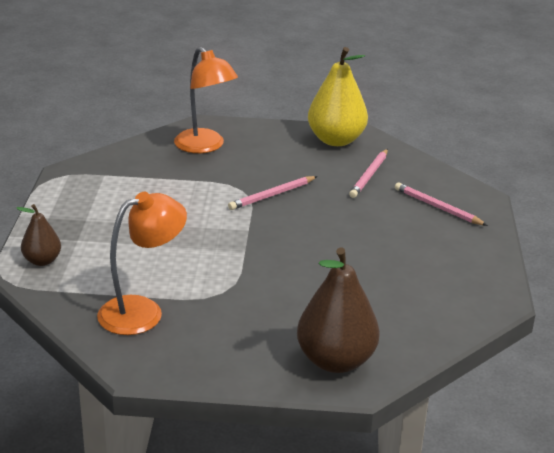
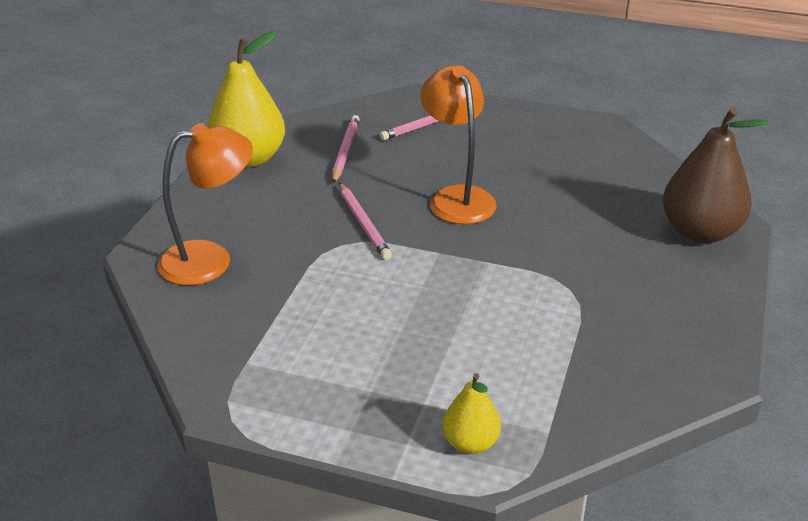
camera: 75 degrees left, 5 degrees up
brown pear [16,204,61,266] -> yellow pear [442,373,501,454]
orange lamp [97,192,187,335] -> orange lamp moved to [420,65,496,224]
pink pencil [349,149,388,198] -> pink pencil turned 120 degrees counterclockwise [332,115,360,183]

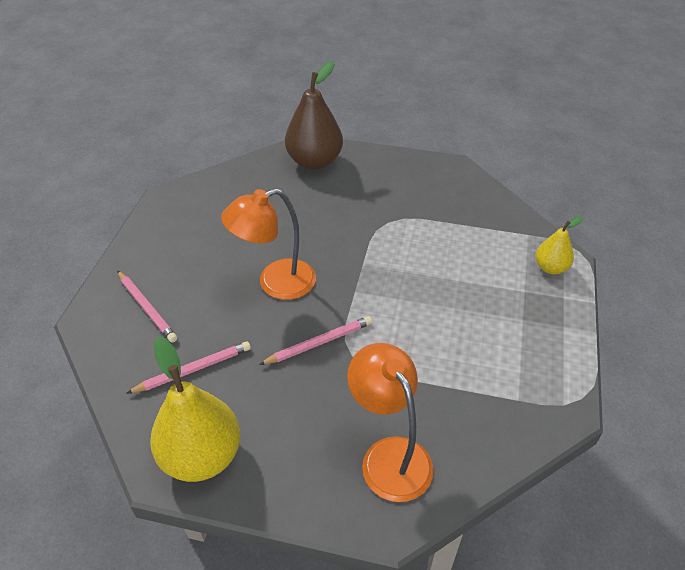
camera: 95 degrees left, 10 degrees up
pink pencil [332,115,360,183] -> pink pencil turned 150 degrees clockwise [126,341,251,394]

